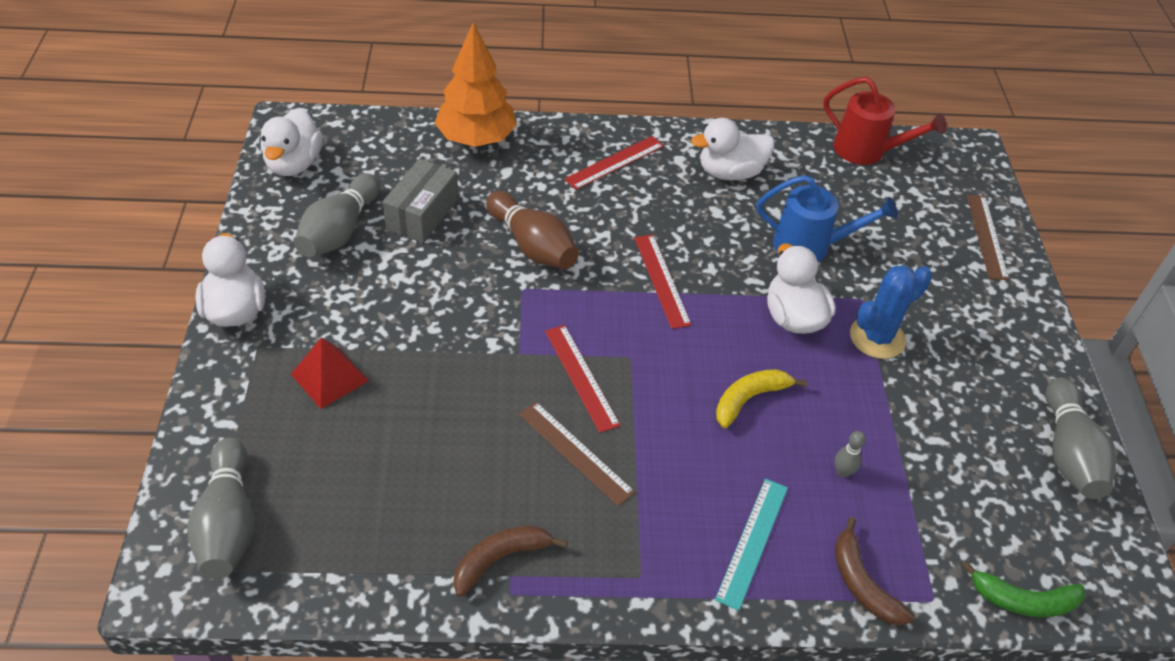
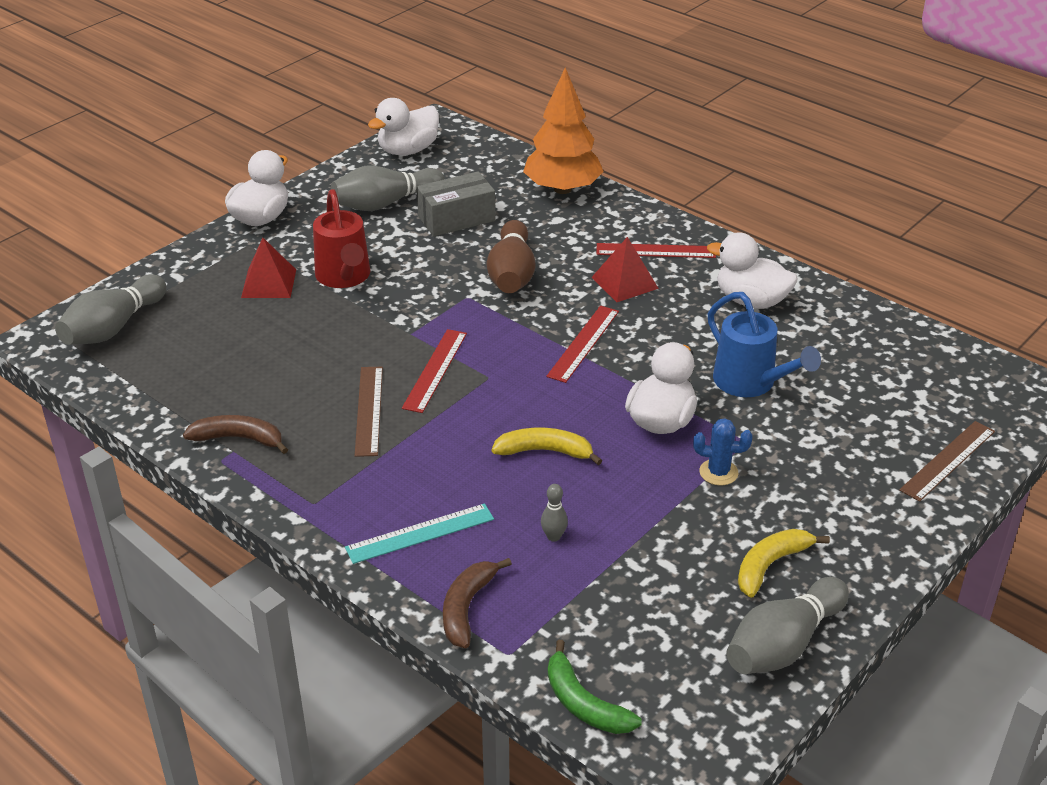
camera: 45 degrees right, 10 degrees down
red watering can [823,77,947,165] -> red watering can moved to [313,189,370,288]
blue cactus [850,265,932,359] -> blue cactus [693,418,753,485], size x0.63
none -> red pyramid [591,237,659,302]
none -> yellow banana [738,529,830,598]

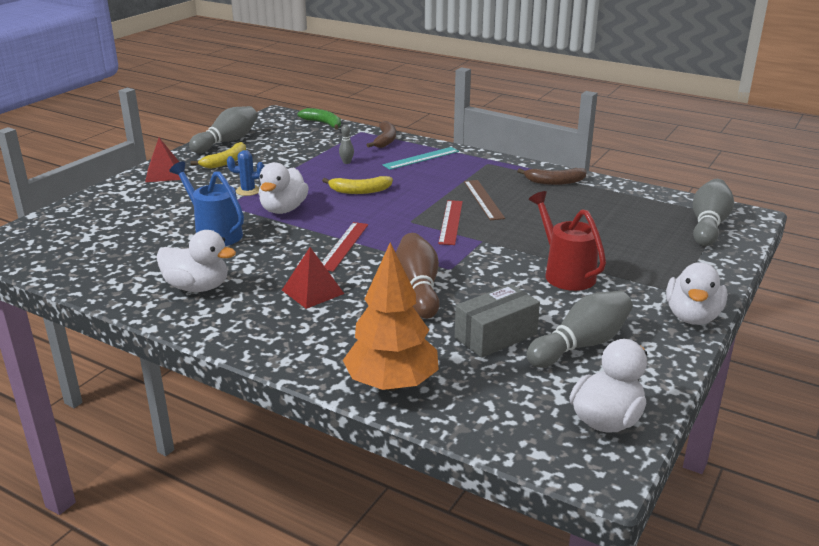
camera: 170 degrees right, 10 degrees down
red pyramid [241,238,296,298] -> red pyramid moved to [145,138,181,182]
red ruler [597,243,716,258] -> none
brown ruler [899,421,995,502] -> none

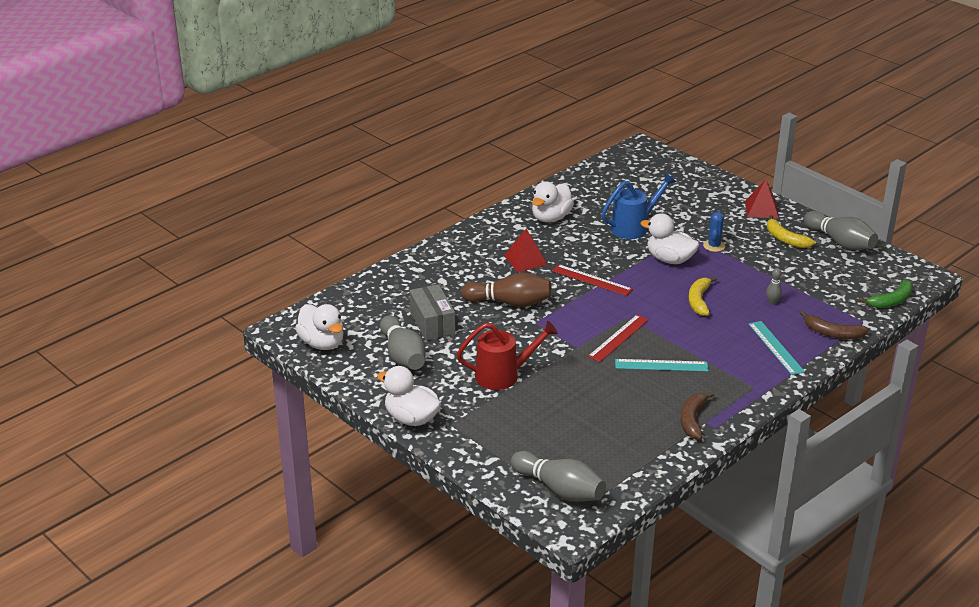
camera: 105 degrees right, 5 degrees up
orange tree [343,242,439,391] -> none
red ruler [438,200,463,245] -> red ruler turned 75 degrees counterclockwise [588,315,649,362]
brown ruler [464,180,505,220] -> turquoise ruler [615,359,708,372]

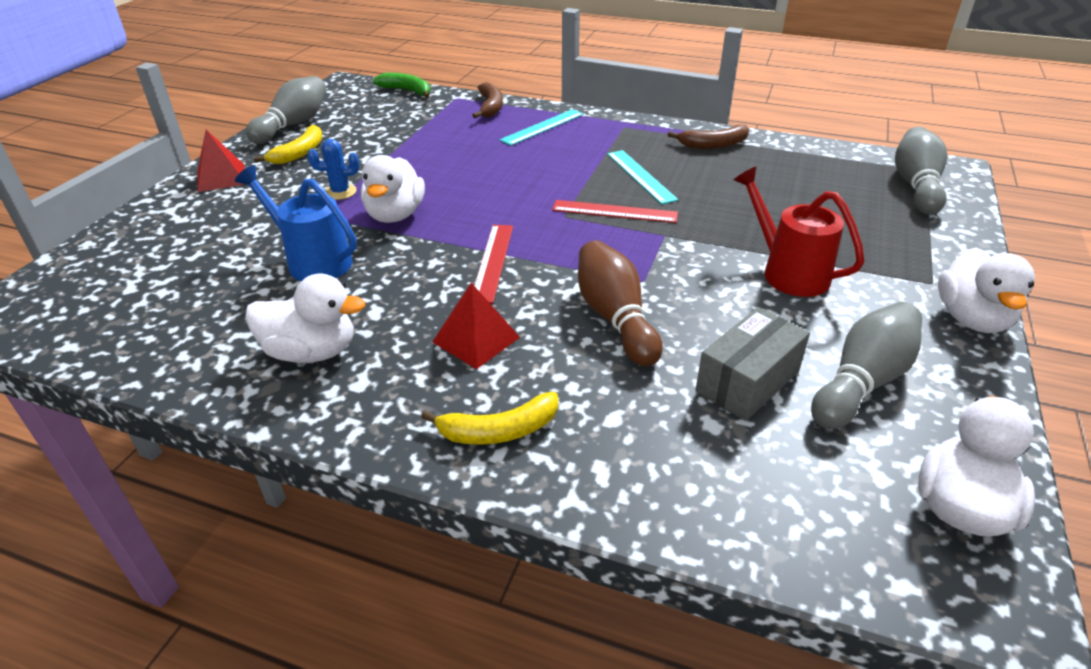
camera: 115 degrees left, 5 degrees up
yellow banana [688,276,717,316] -> yellow banana moved to [421,392,558,445]
grey bowling pin [766,268,782,305] -> none

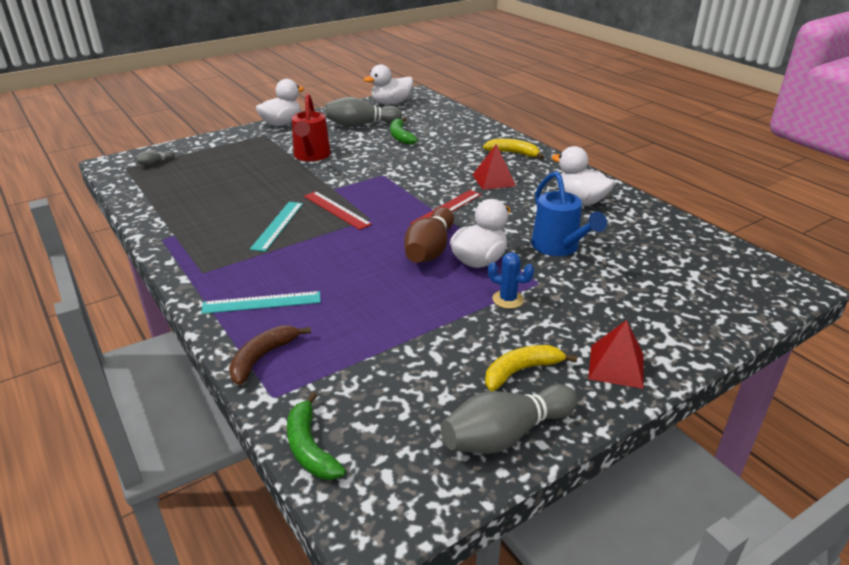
camera: 145 degrees left, 5 degrees down
brown bowling pin [578,240,663,366] -> brown bowling pin moved to [404,207,454,263]
brown banana [668,125,749,149] -> none
grey box [695,307,810,421] -> green banana [390,118,418,145]
grey bowling pin [895,127,947,215] -> grey bowling pin [135,151,175,166], size x0.45

